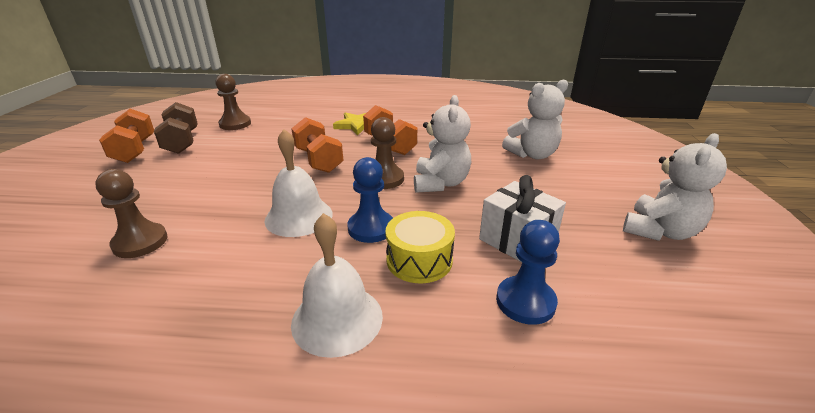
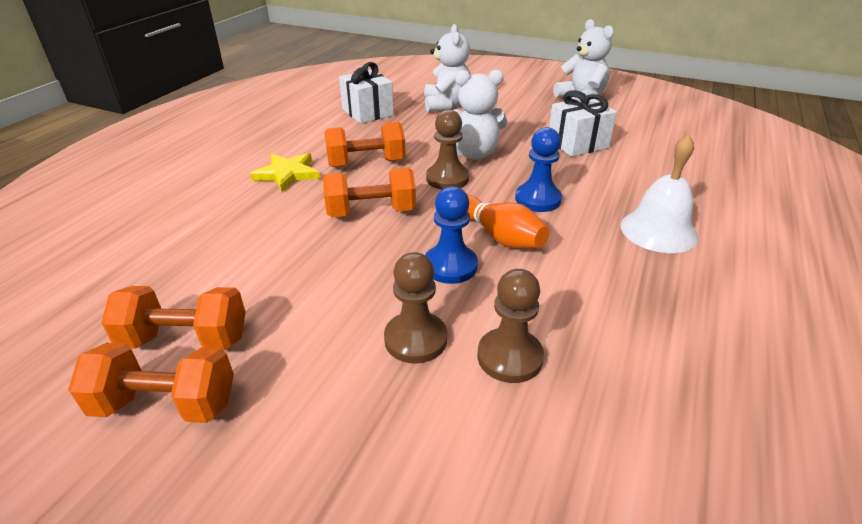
camera: 70 degrees left, 5 degrees up
brown dumbbell [154,102,198,154] -> orange dumbbell [102,286,246,350]
brown pawn [216,74,251,130] -> brown pawn moved to [384,252,447,364]
white bell [264,129,333,237] -> orange bowling pin [468,195,549,249]
yellow drum [385,211,455,283] -> none
white teddy bear [414,95,471,193] -> white teddy bear turned 150 degrees clockwise [453,69,507,160]
blue pawn [496,220,560,325] -> blue pawn moved to [425,186,478,284]
none -> white gift [339,62,394,124]

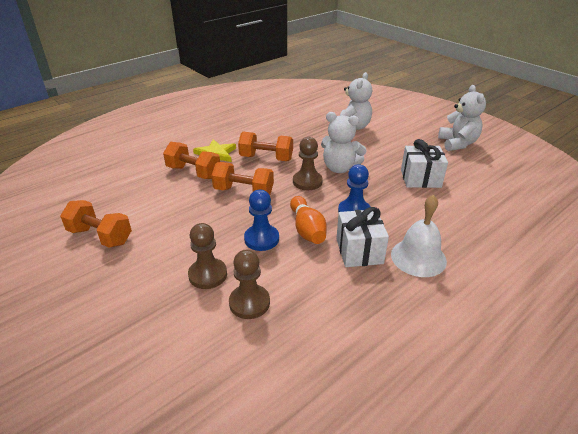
camera: 25 degrees right, 0 degrees up
orange dumbbell [68,343,234,423] -> orange dumbbell moved to [163,142,220,179]
white gift [339,62,394,124] -> white gift moved to [336,207,389,267]

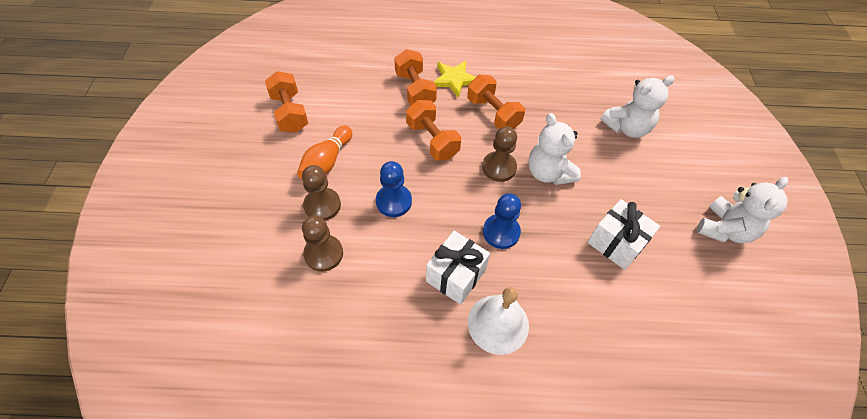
camera: 40 degrees right, 20 degrees up
orange bowling pin [290,196,327,244] -> orange bowling pin moved to [297,126,352,180]

